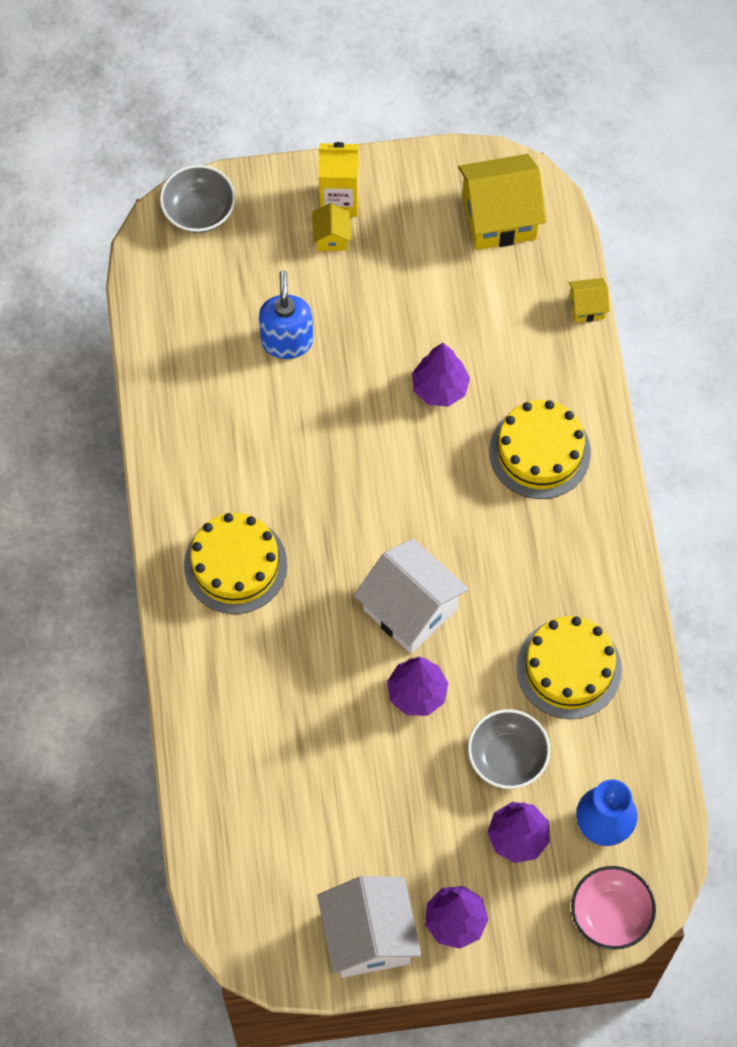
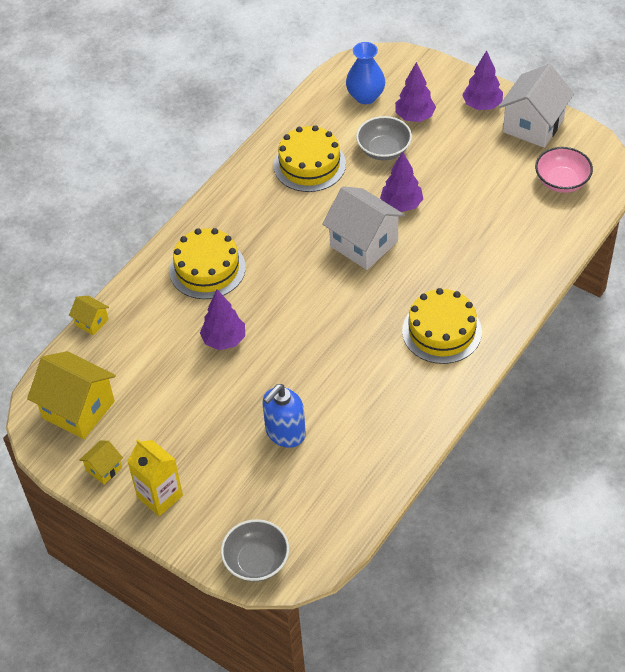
camera: 135 degrees left, 15 degrees down
yellow house [312,203,351,251] -> yellow house moved to [79,440,123,485]
white house [354,539,468,654] -> white house turned 45 degrees counterclockwise [322,186,405,270]
pink bowl [571,866,656,949] -> pink bowl moved to [535,147,593,193]

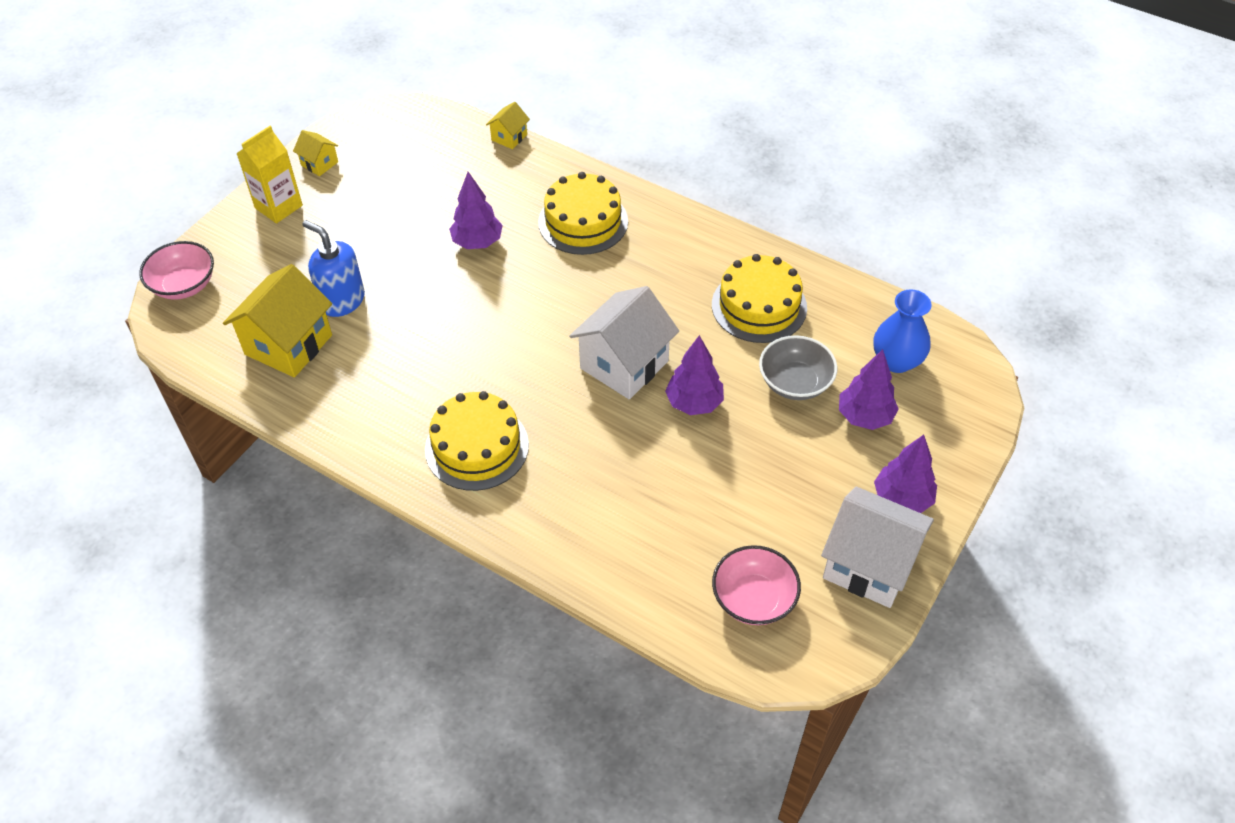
camera: 85 degrees right, 0 degrees up
yellow house [27,351,116,439] -> yellow house moved to [223,264,332,377]
grey bowl [221,519,289,582] -> pink bowl [139,241,214,300]

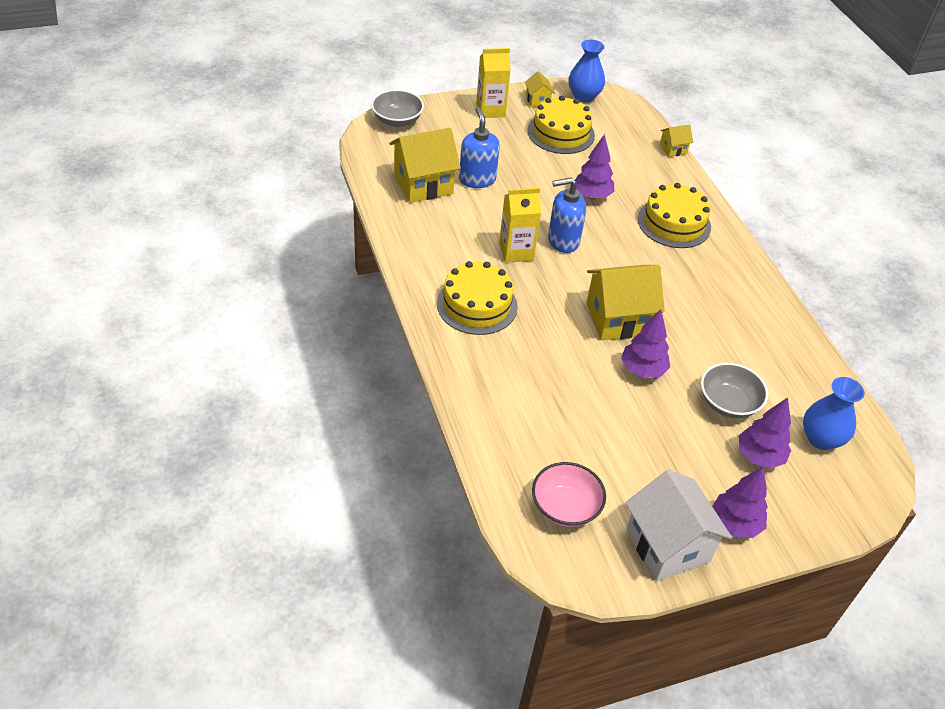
camera: 35 degrees right, 5 degrees down
pink bowl [139,241,214,300] -> grey bowl [371,89,424,127]
white house [569,286,679,399] -> yellow house [586,265,665,340]
yellow cake [712,254,807,343] -> yellow cake moved to [527,96,595,154]
none -> yellow carton [499,188,541,263]
none -> blue soap dispenser [548,177,586,253]
none -> blue vase [569,39,605,102]

